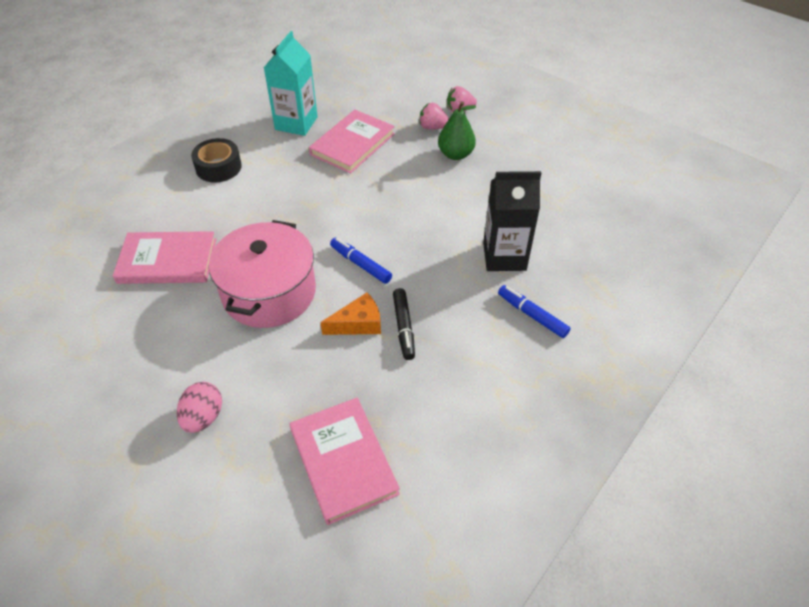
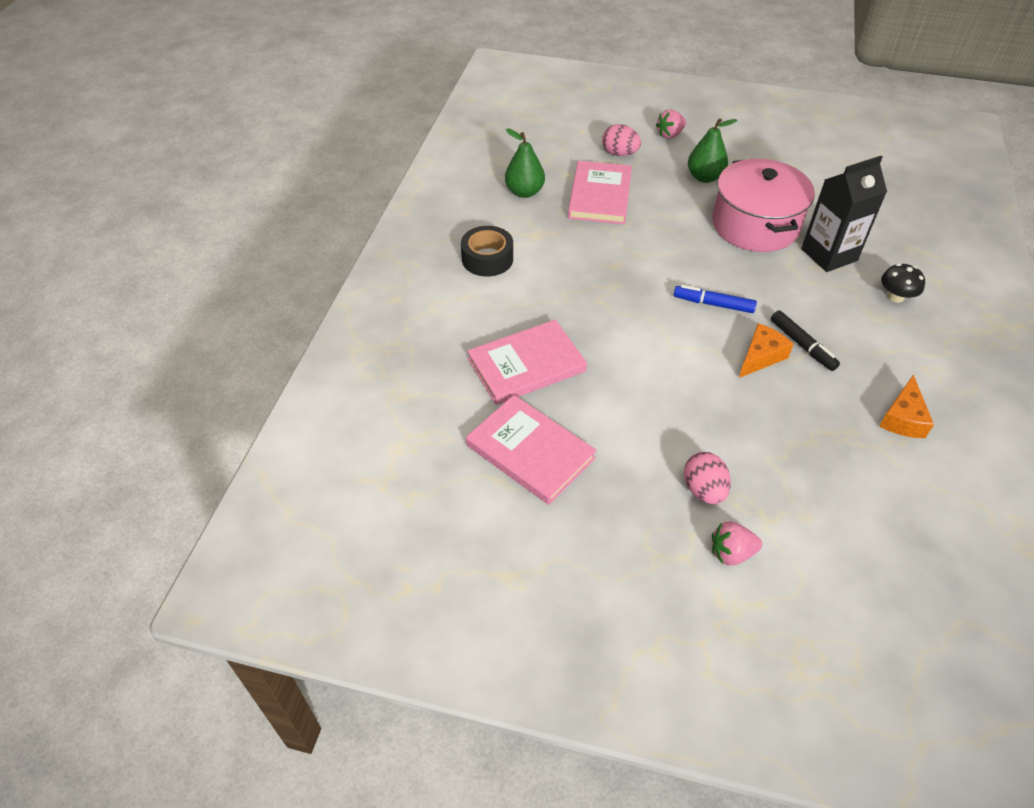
camera: 25 degrees left, 0 degrees up
pink pot [209,220,316,328] -> pink pot moved to [712,159,815,252]
turquoise carton [264,31,318,136] -> green pear [505,128,545,198]
pink book [289,398,400,525] -> pink book moved to [466,395,597,505]
pink strawberry [419,103,449,130] -> pink strawberry moved to [712,521,762,566]
blue marker [498,285,571,338] -> black mushroom [881,263,925,303]
none -> pink egg [602,124,641,156]
none -> orange cheese [879,375,934,438]

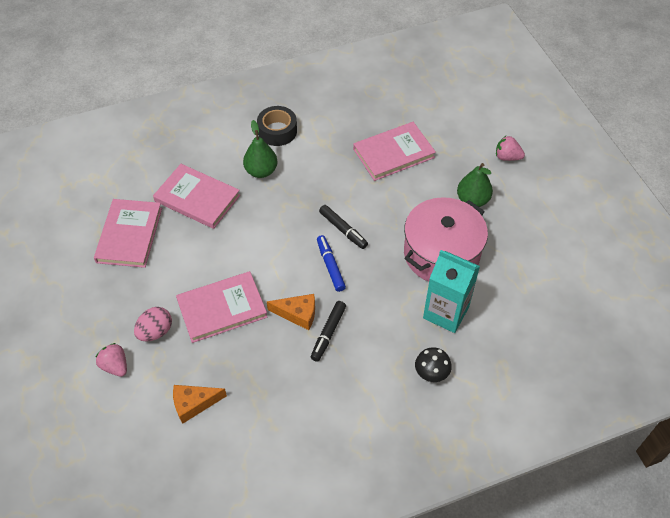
camera: 55 degrees right, 5 degrees up
green pear [505,128,545,198] -> green pear moved to [243,120,277,178]
pink egg [602,124,641,156] -> none
black carton [801,156,887,272] -> turquoise carton [423,250,480,333]
orange cheese [879,375,934,438] -> orange cheese moved to [173,385,227,424]
none -> pink book [176,271,267,343]
none -> black marker [319,205,368,249]

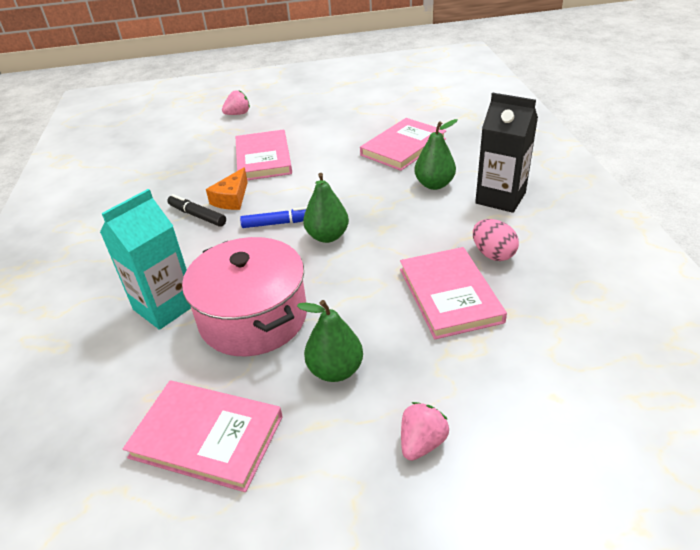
camera: 105 degrees right, 15 degrees down
pink book [94,199,162,268] -> pink book moved to [123,380,283,492]
pink egg [134,307,172,342] -> pink egg moved to [473,219,519,261]
orange cheese [173,385,227,424] -> none
black tape [257,106,297,146] -> black carton [475,93,538,213]
black marker [319,205,368,249] -> green pear [303,173,349,243]
black mushroom [415,347,452,382] -> none

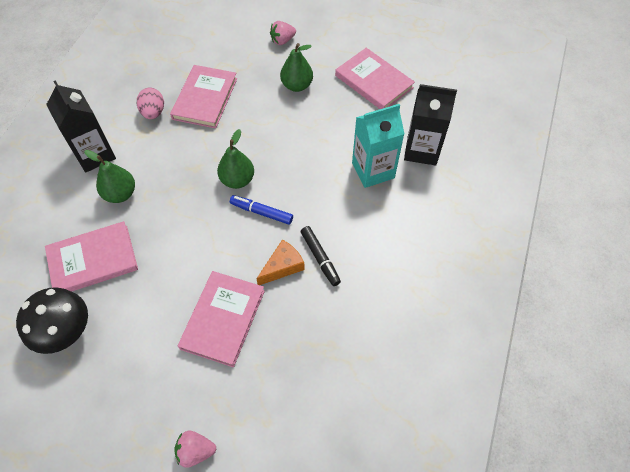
camera: 155 degrees left, 20 degrees up
pink pot [182,237,307,357] -> none
none -> black mushroom [16,287,88,354]
none -> black carton [404,84,457,165]

